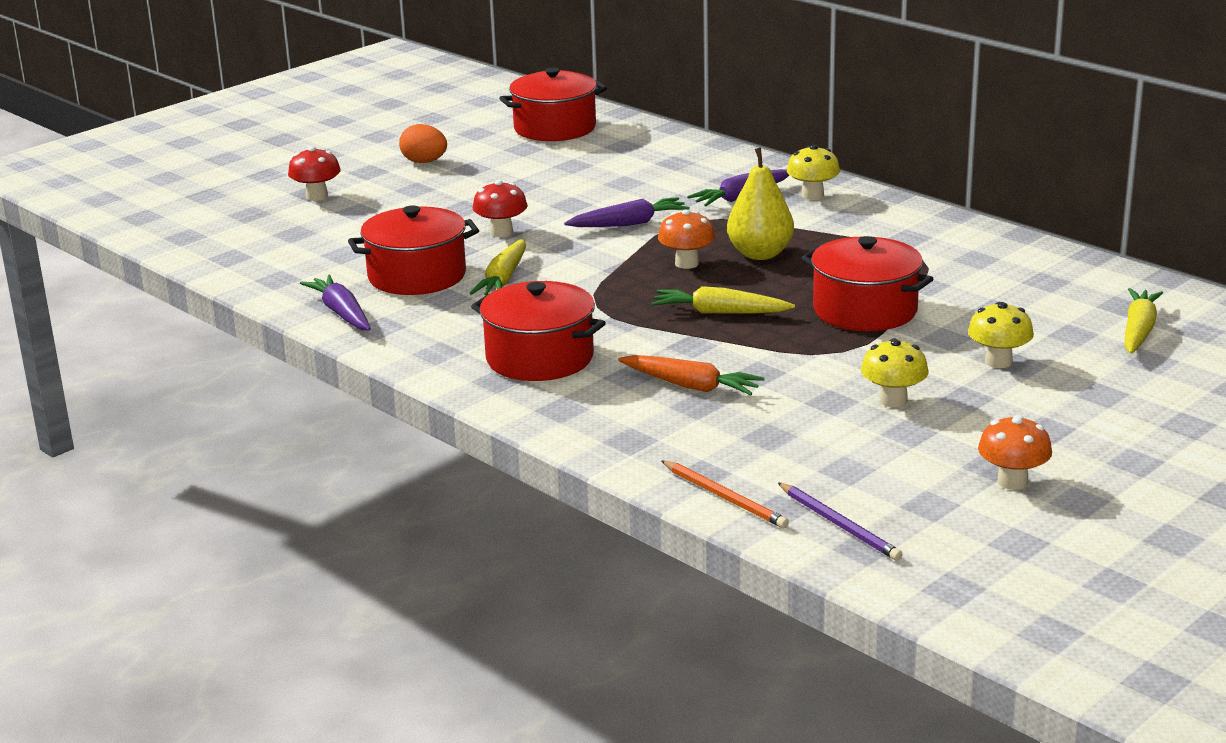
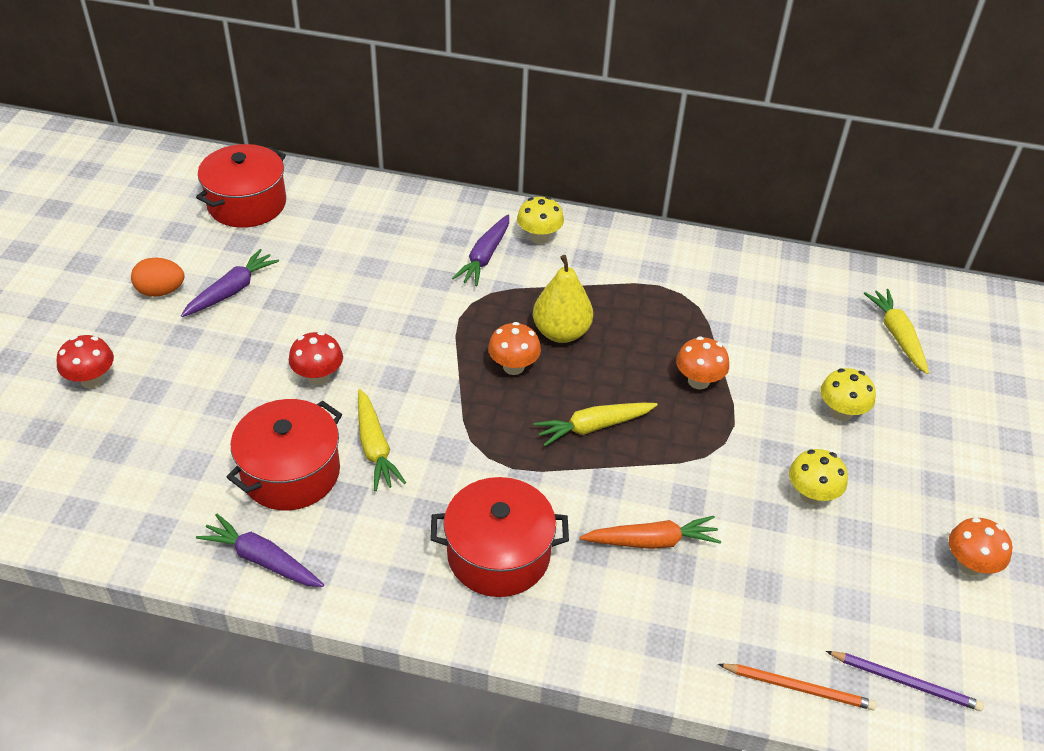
camera: 35 degrees left, 20 degrees up
purple carrot [564,197,690,227] -> purple carrot moved to [181,249,279,317]
red pot [802,236,933,331] -> orange mushroom [676,336,729,390]

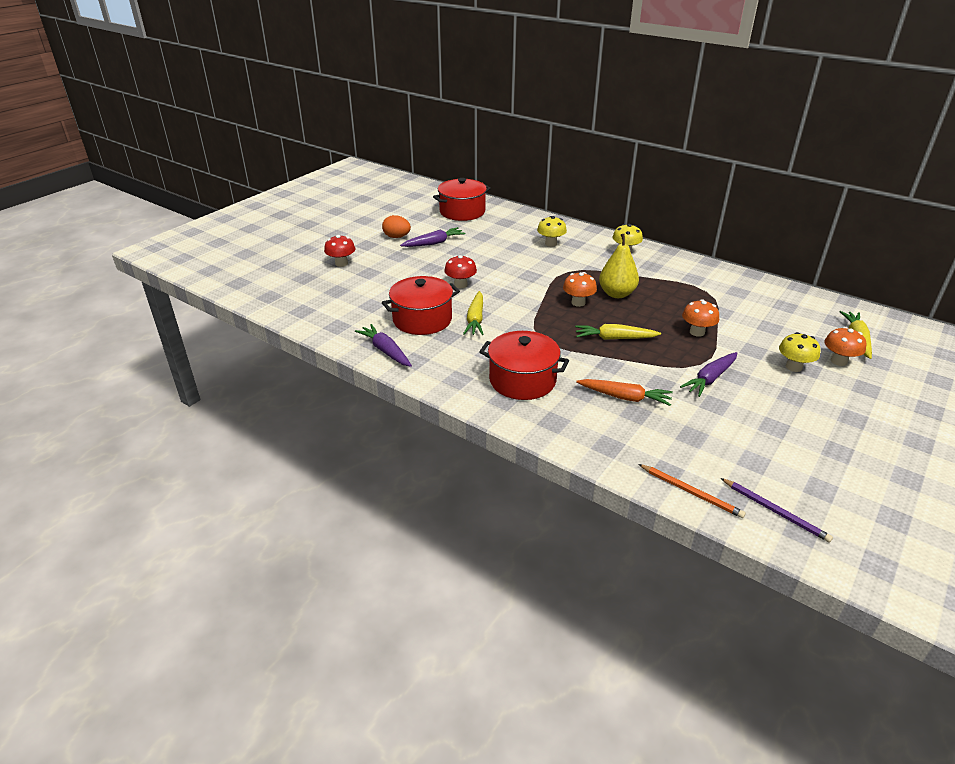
camera: 25 degrees right, 10 degrees down
purple carrot [452,215,509,286] -> purple carrot moved to [680,352,737,397]
yellow mushroom [789,449,848,505] -> yellow mushroom moved to [537,216,567,247]
orange mushroom [949,517,1012,576] -> orange mushroom moved to [824,327,866,366]

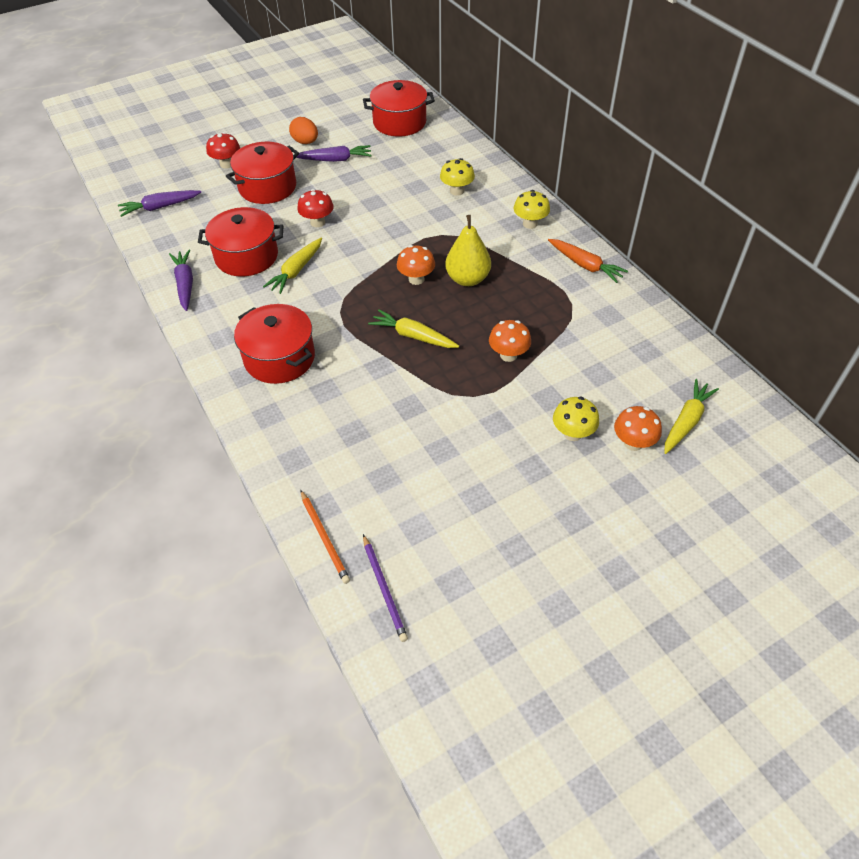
camera: 25 degrees right, 15 degrees up
orange carrot [576,379,673,406] -> orange carrot moved to [548,239,628,283]
purple carrot [680,352,737,397] -> purple carrot moved to [118,190,201,217]
none -> red pot [226,142,299,204]

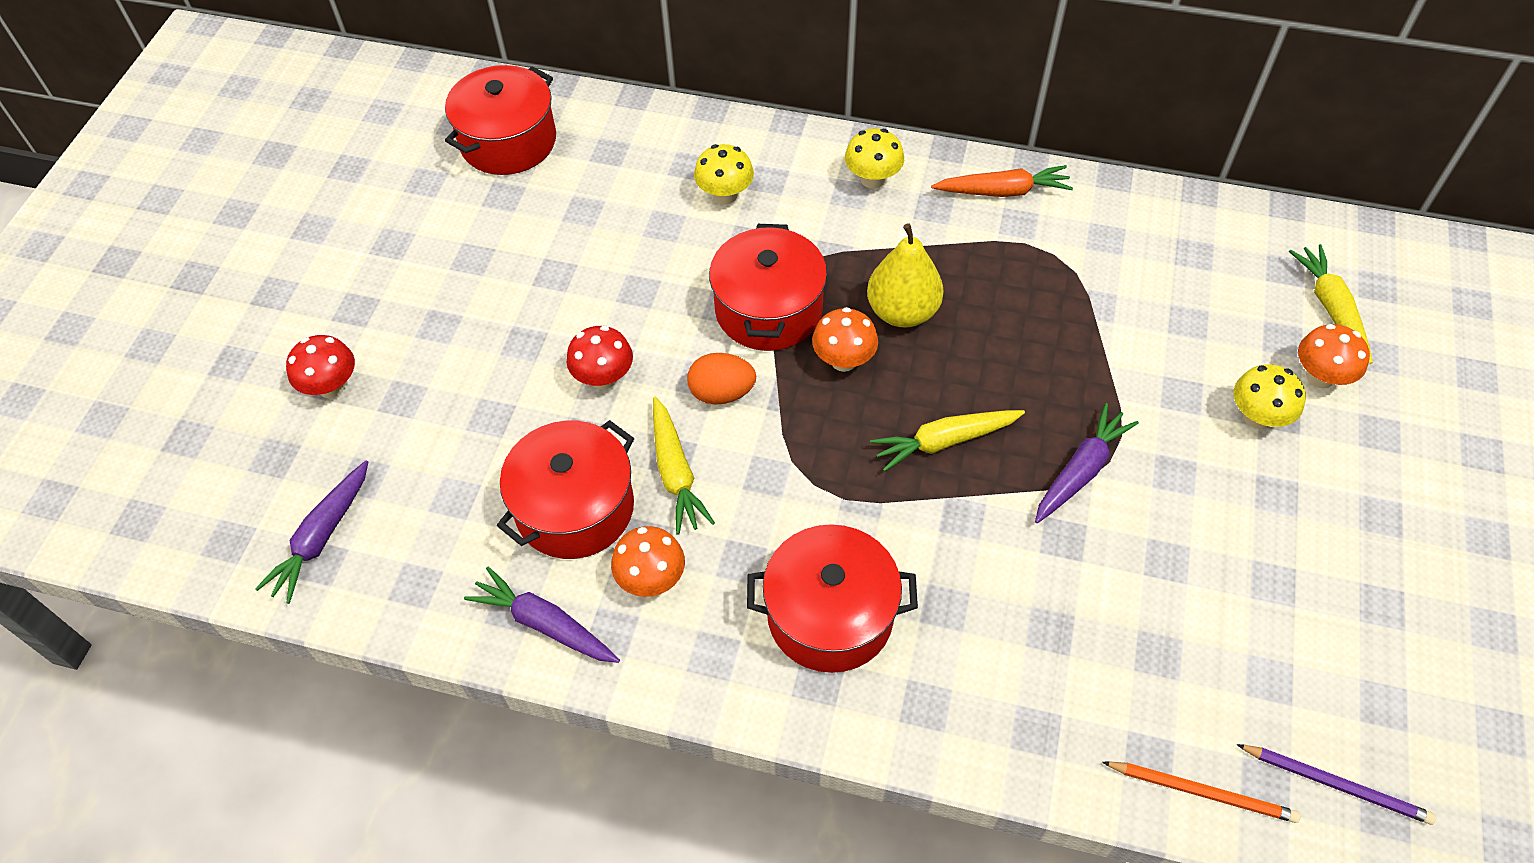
camera: 45 degrees left, 5 degrees up
red pot [226,142,299,204] -> red pot moved to [709,224,827,351]
orange egg [289,117,318,144] -> orange egg moved to [687,353,756,405]
purple carrot [296,145,372,162] -> purple carrot moved to [1035,403,1139,523]
orange mushroom [489,320,531,362] -> orange mushroom moved to [611,526,685,597]

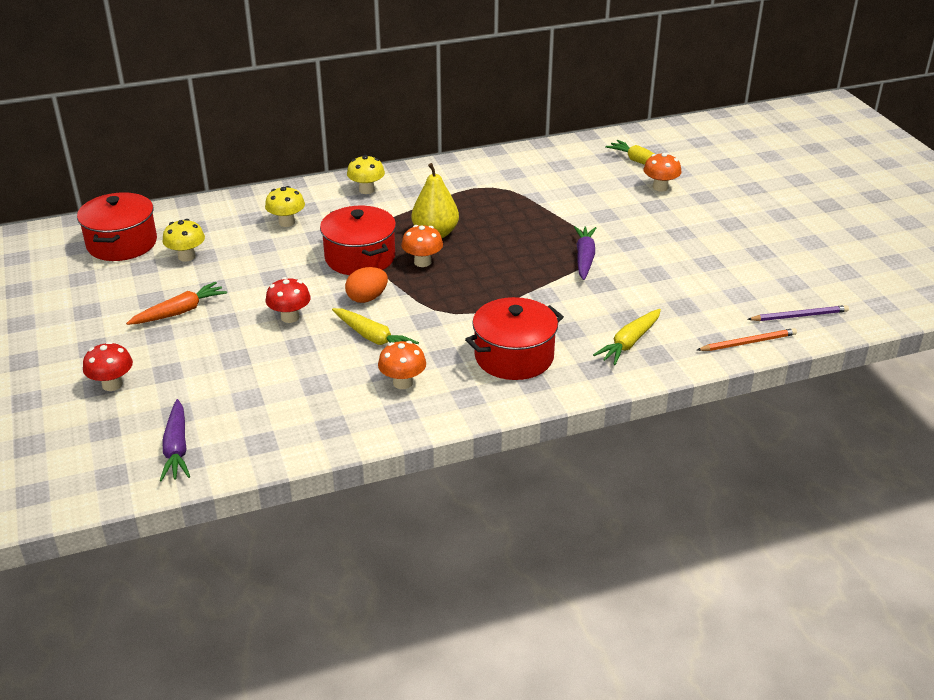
camera: 35 degrees left, 20 degrees down
purple carrot [464,567,620,663] -> none
red pot [497,420,634,559] -> none
yellow carrot [870,410,1025,472] -> yellow carrot moved to [593,309,661,365]
orange carrot [931,165,1073,197] -> orange carrot moved to [126,282,227,325]
yellow mushroom [1234,365,1306,429] -> yellow mushroom moved to [163,219,205,262]

